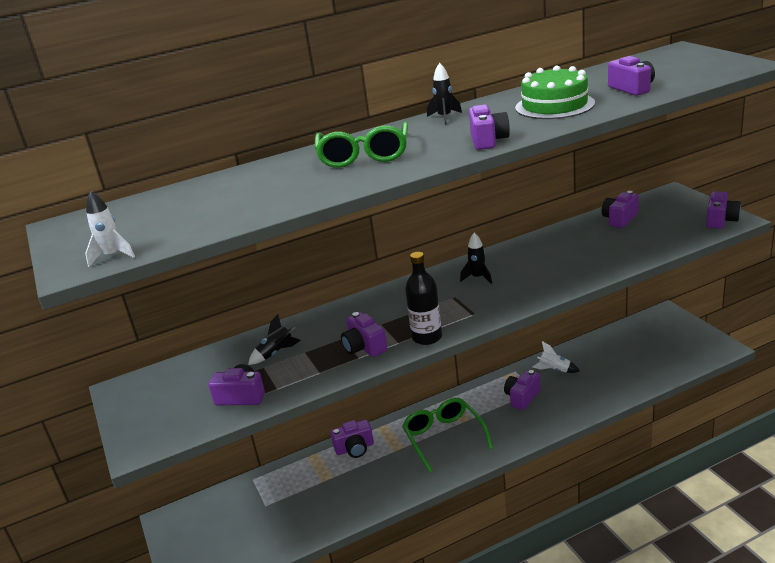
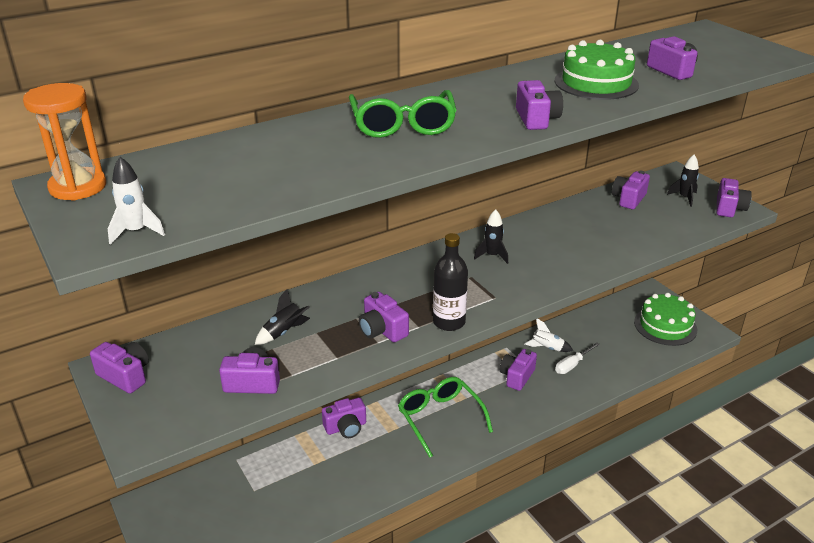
camera: 10 degrees left, 5 degrees up
black rocket [427,63,462,125] -> black rocket moved to [667,155,699,207]
none -> orange hourglass [23,83,106,201]
none -> purple camera [90,342,149,394]
none -> white screwdriver [555,343,600,374]
none -> green cake [634,293,697,346]

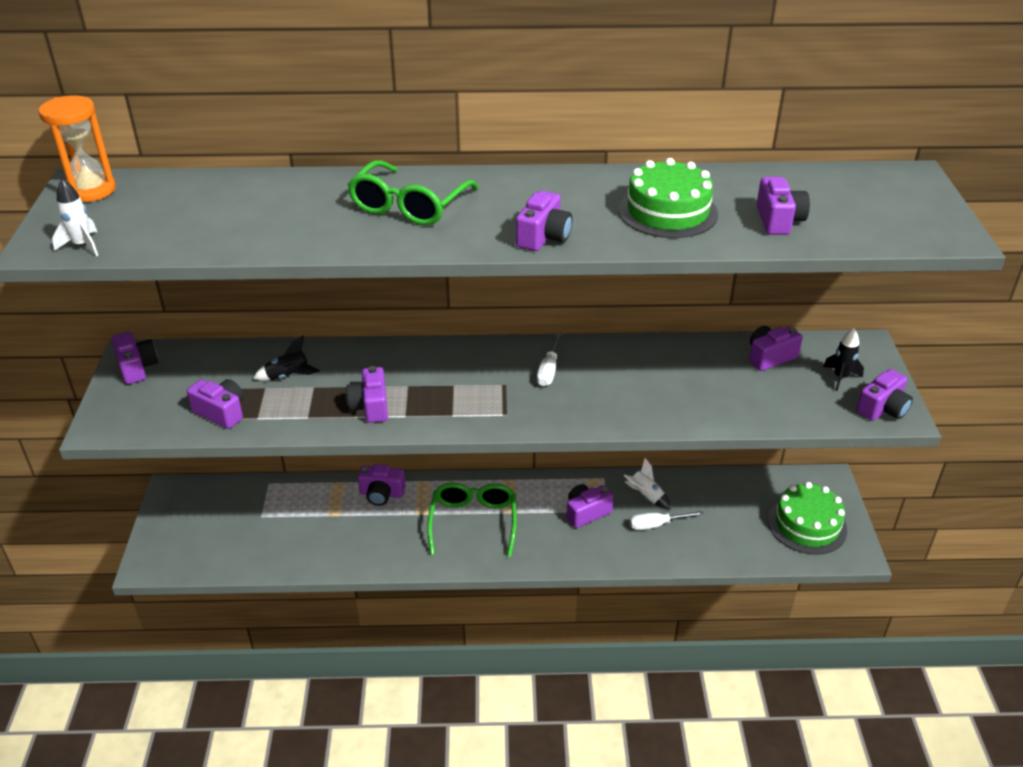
camera: 30 degrees right, 5 degrees up
black bottle [433,233,468,331] -> none
black rocket [474,209,508,264] -> white screwdriver [537,332,562,386]

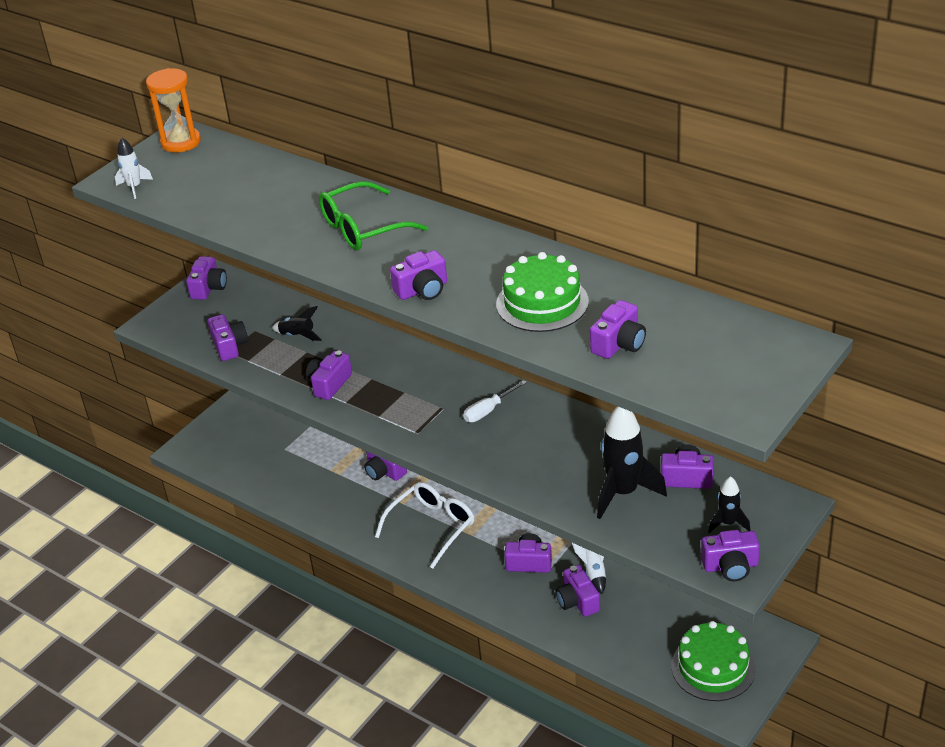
camera: 40 degrees right, 0 degrees up
green glasses [427,483,517,557] -> white glasses [375,482,474,568]
white screwdriver [630,511,704,530] -> purple camera [556,565,600,617]
none -> black rocket [597,406,667,519]

